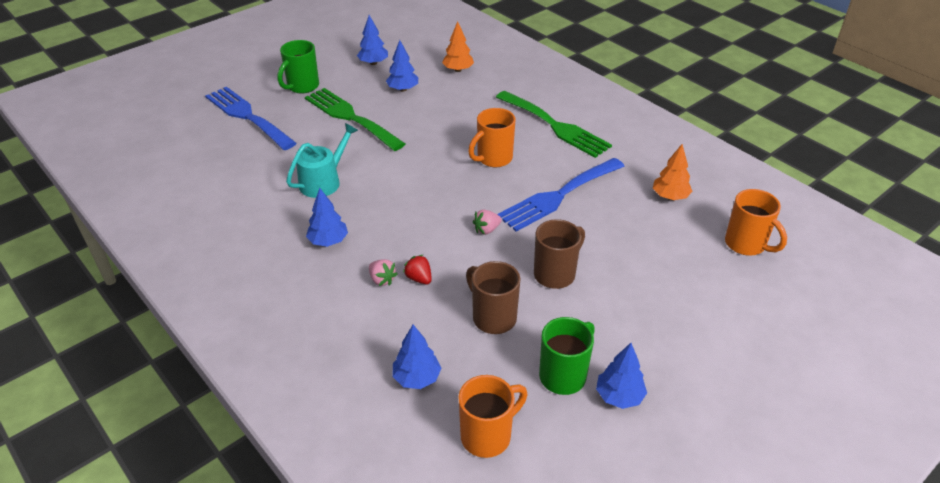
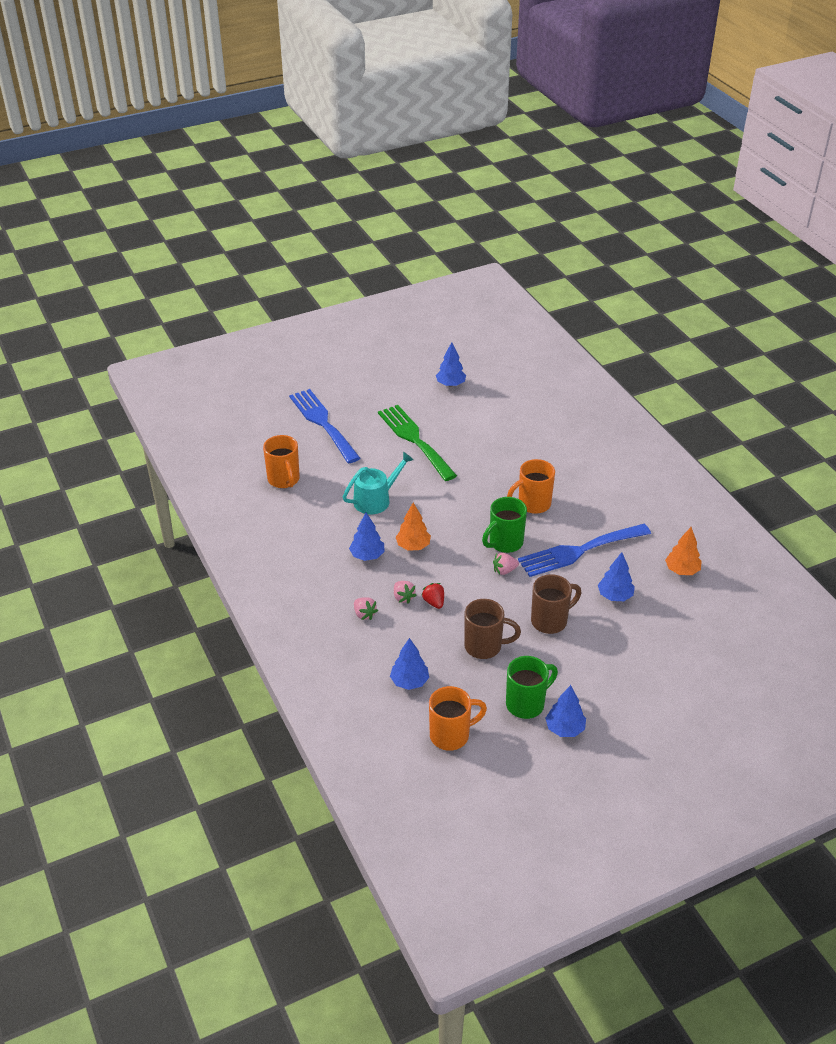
camera: 15 degrees right, 0 degrees up
green mug [277,40,319,94] -> green mug moved to [482,497,527,553]
blue tree [386,40,418,92] -> blue tree moved to [598,552,635,601]
orange tree [442,21,474,72] -> orange tree moved to [396,503,431,551]
brown mug [466,261,521,334] -> brown mug turned 120 degrees clockwise [464,599,521,659]
green fork [496,91,612,158] -> none
orange mug [725,189,787,256] -> orange mug moved to [263,435,300,488]
none -> pink strawberry [354,597,378,620]

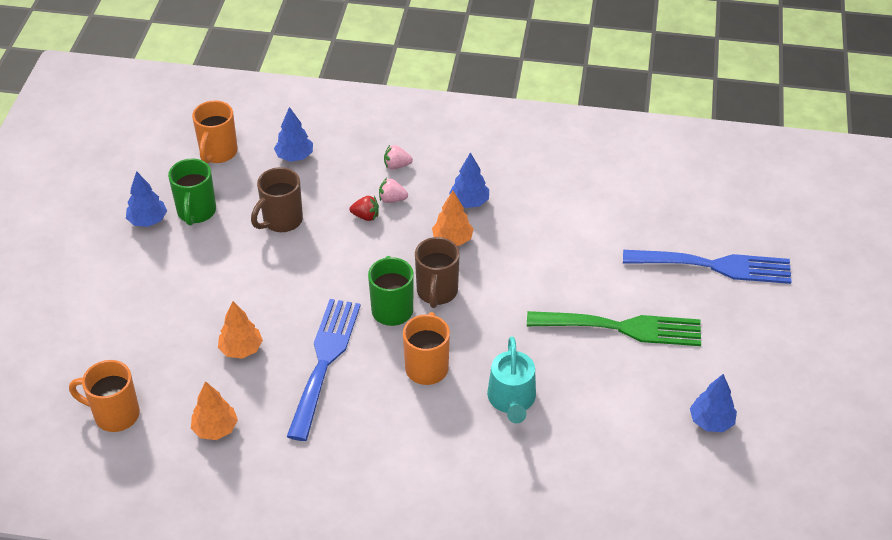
camera: 125 degrees right, 5 degrees up
orange mug [263,435,300,488] -> orange mug moved to [69,360,140,432]
turquoise watering can [343,452,414,515] -> turquoise watering can moved to [487,336,536,423]
pink strawberry [493,553,519,575] -> none
brown mug [531,574,581,634] -> brown mug moved to [415,237,460,308]
blue tree [598,552,635,601] -> orange tree [218,301,263,359]

